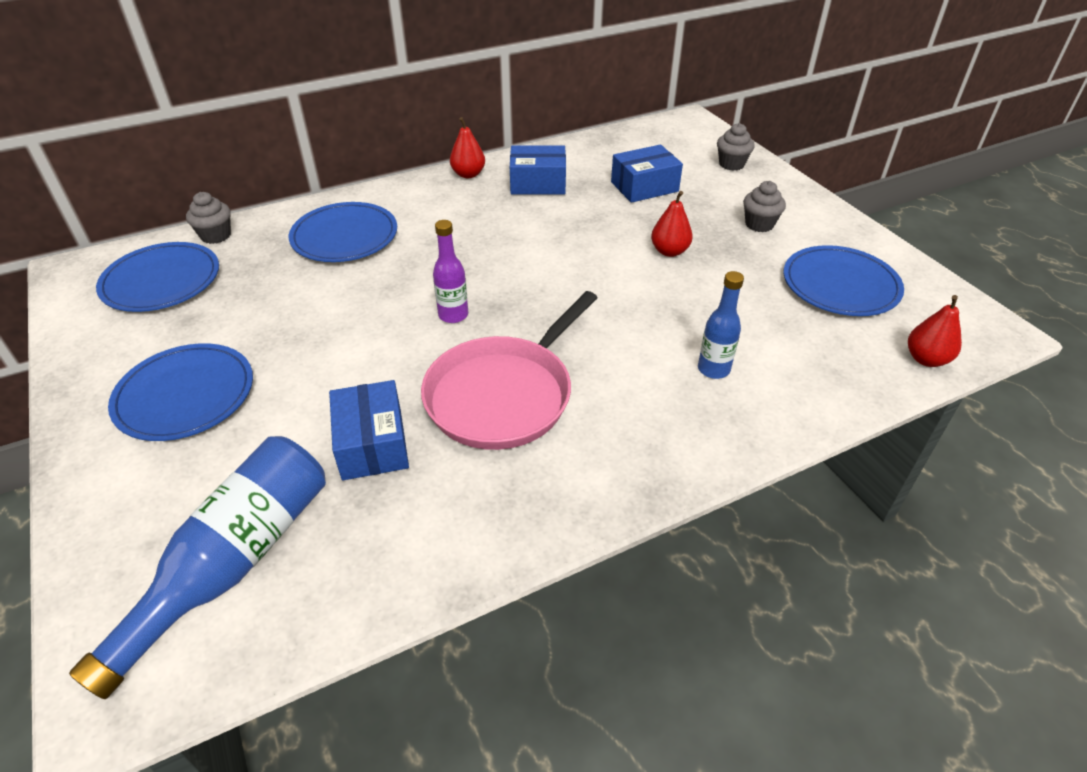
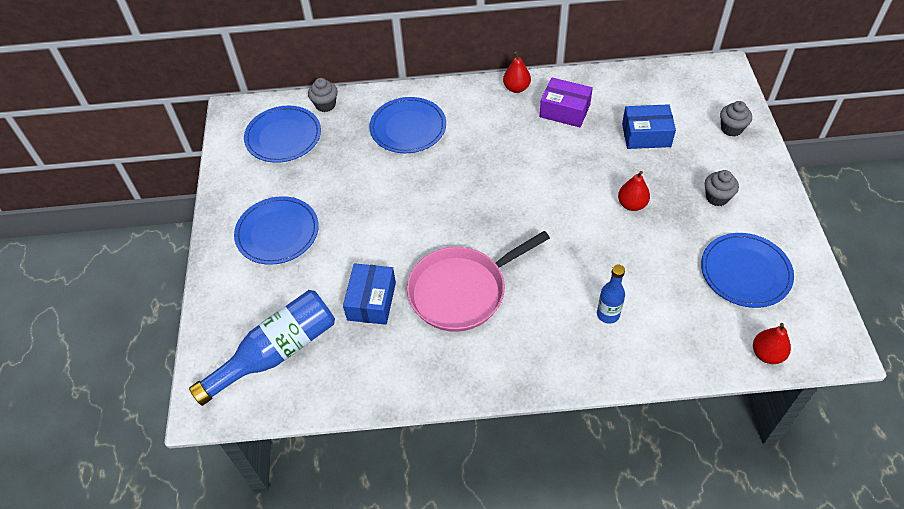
camera: 25 degrees right, 10 degrees up
purple bottle [433,220,468,323] -> none
blue box [510,145,566,195] -> purple box [540,78,593,127]

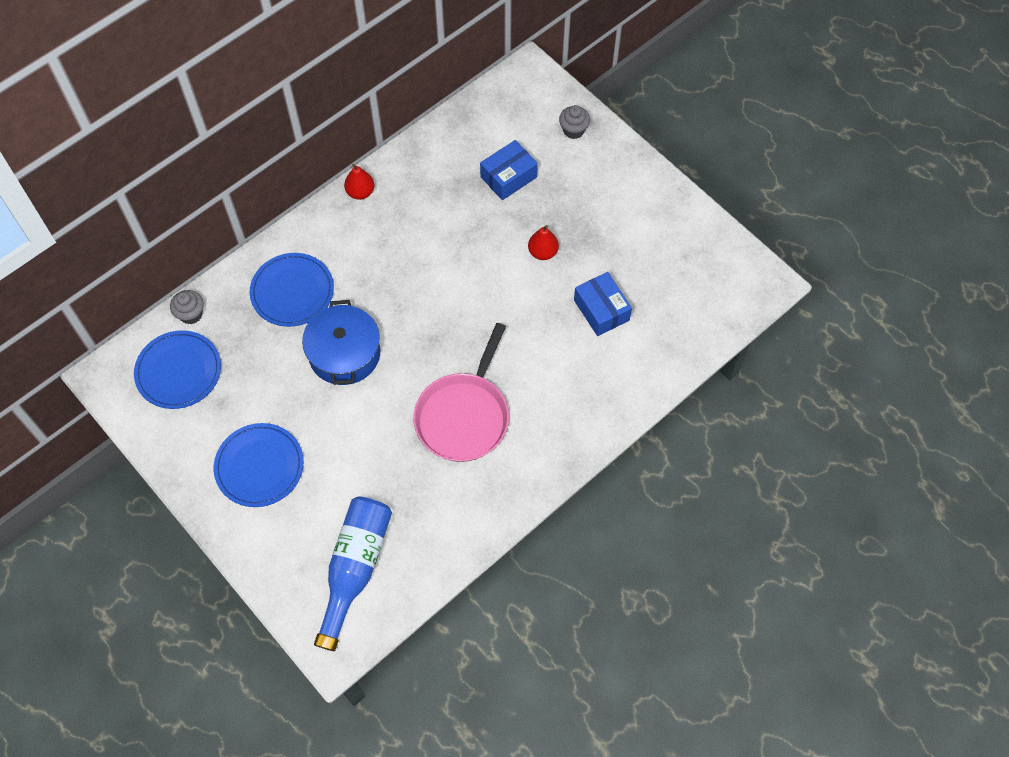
camera: 40 degrees left, 10 degrees up
blue box [343,263,396,325] -> blue box moved to [574,272,632,336]
purple box [540,78,593,127] -> none
blue bottle [597,265,625,324] -> none
blue plate [701,233,794,308] -> none
grey cupcake [705,170,739,206] -> none
red pear [753,323,791,364] -> none
none -> blue pot [302,300,380,385]

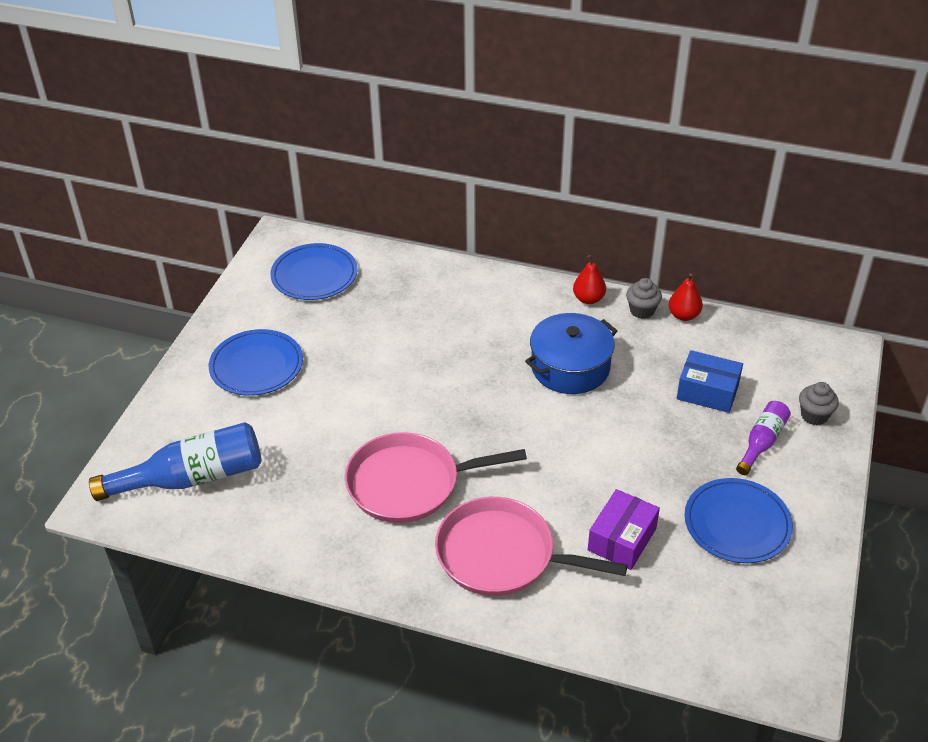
camera: 60 degrees right, 20 degrees down
grey cupcake [170,290,204,324] -> grey cupcake moved to [626,278,662,319]
blue plate [250,253,334,327] -> blue plate moved to [684,478,793,563]
blue pot [302,300,380,385] -> blue pot moved to [525,313,617,394]
red pear [528,225,559,260] -> red pear moved to [669,273,703,321]
blue box [574,272,632,336] -> purple box [588,489,660,570]
none -> pink pan [435,497,628,596]
none -> purple bottle [736,401,791,475]

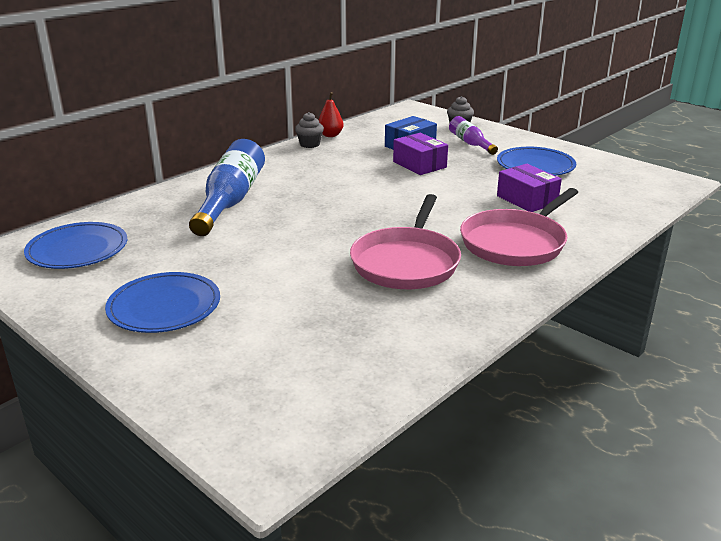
camera: 65 degrees left, 15 degrees down
blue bottle [89,422,261,501] -> blue bottle moved to [189,139,265,236]
blue pot [525,313,617,394] -> none
red pear [573,255,606,304] -> none
none -> purple box [393,133,448,175]

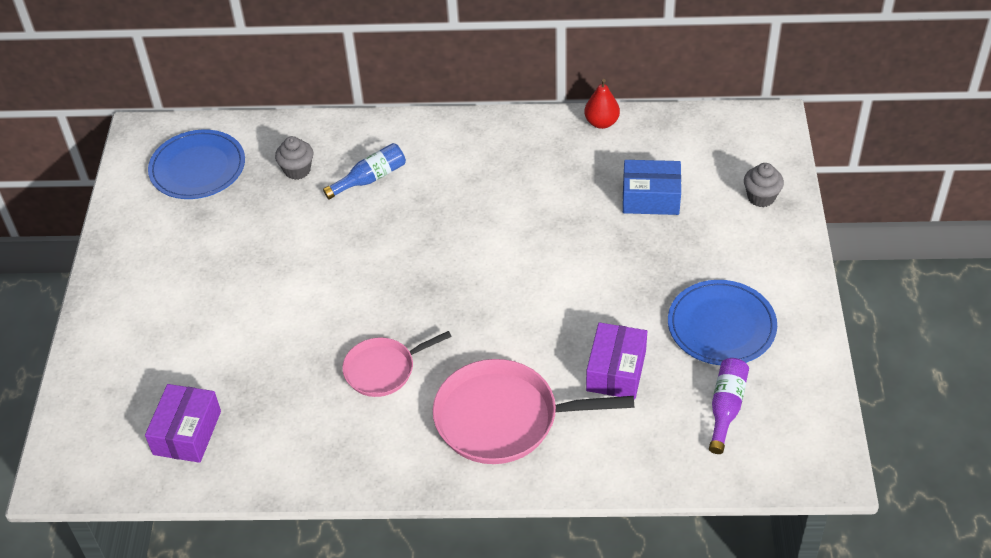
camera: 50 degrees right, 20 degrees up
blue plate [105,272,220,333] -> none
blue bottle [189,139,265,236] -> blue bottle [323,143,406,200], size x0.55
grey cupcake [295,112,324,148] -> grey cupcake moved to [275,136,314,180]
pink pan [350,194,461,289] -> pink pan [342,331,452,397], size x0.59
purple box [393,133,448,175] -> purple box moved to [145,384,221,463]
purple bottle [449,116,498,155] -> purple bottle moved to [709,358,749,454]

